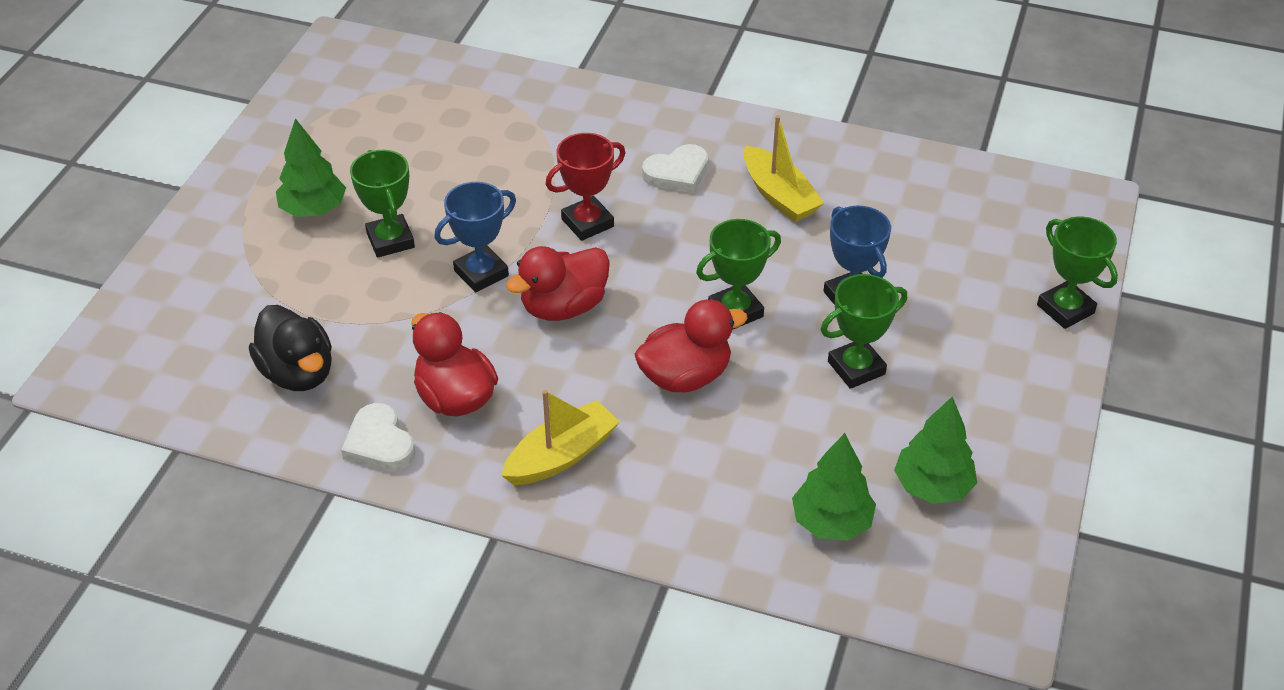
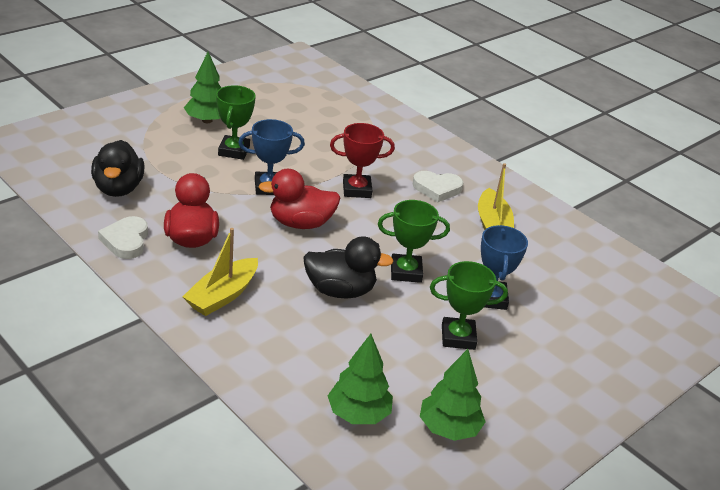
camera: 25 degrees right, 10 degrees down
yellow boat [501,390,620,485] -> yellow boat turned 135 degrees clockwise [183,228,258,316]
red duck [635,299,748,392] -> black duck [303,236,394,299]
green trophy [1037,217,1118,329] -> none

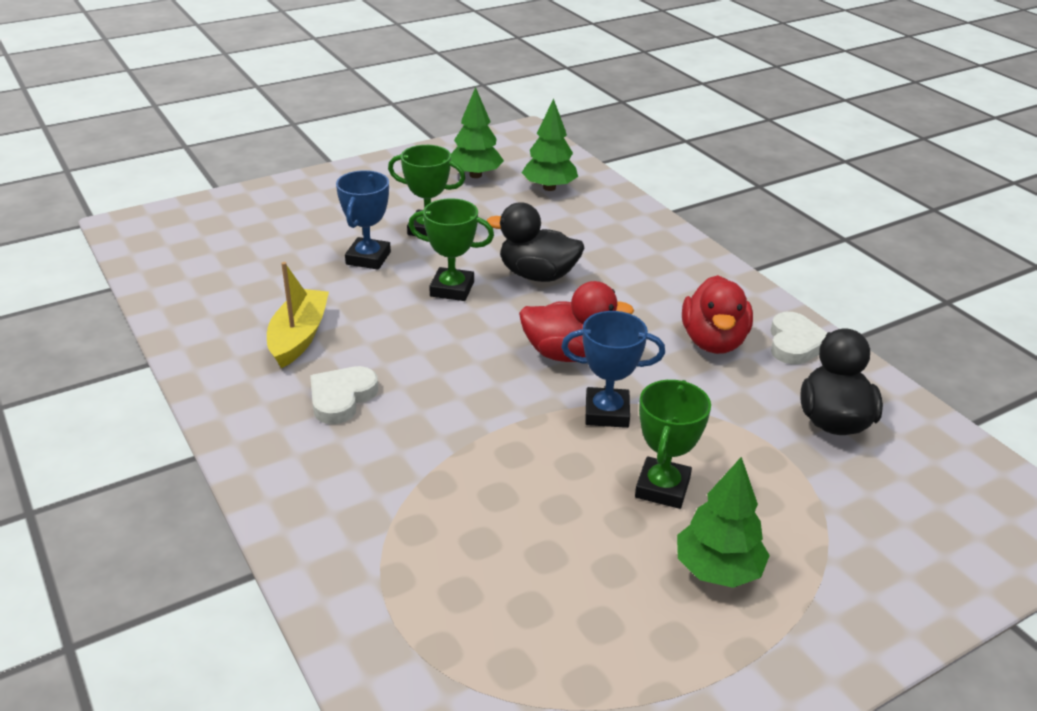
camera: 165 degrees left, 0 degrees up
yellow boat [183,228,258,316] -> none
red trophy [330,123,395,198] -> none
white heart [413,171,464,202] -> white heart turned 75 degrees counterclockwise [310,366,378,424]

